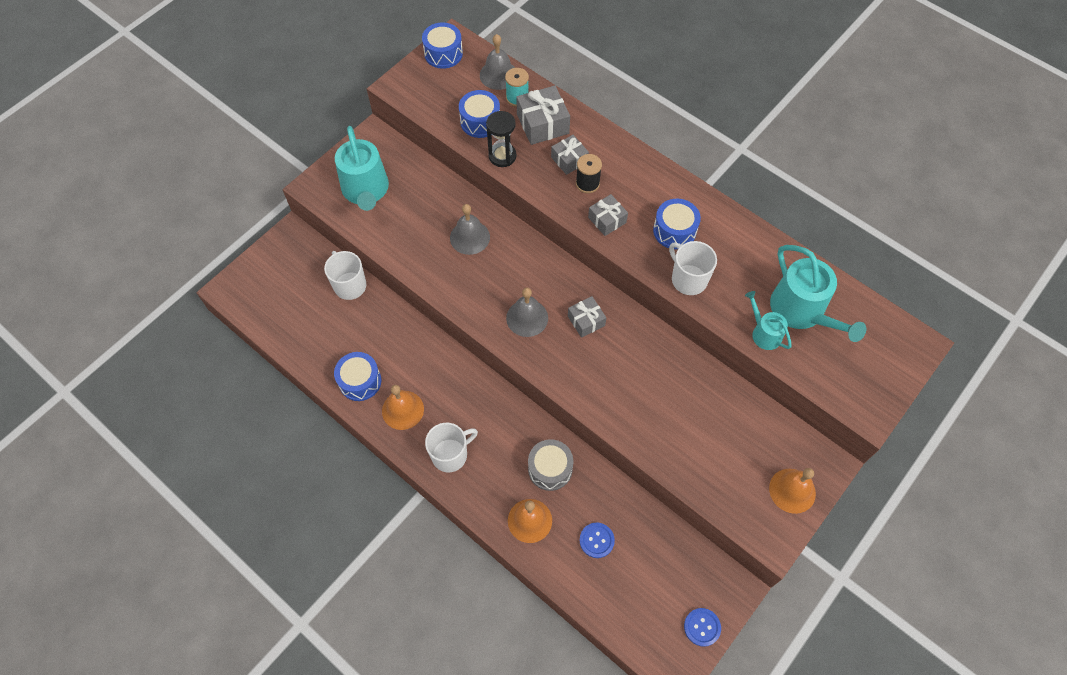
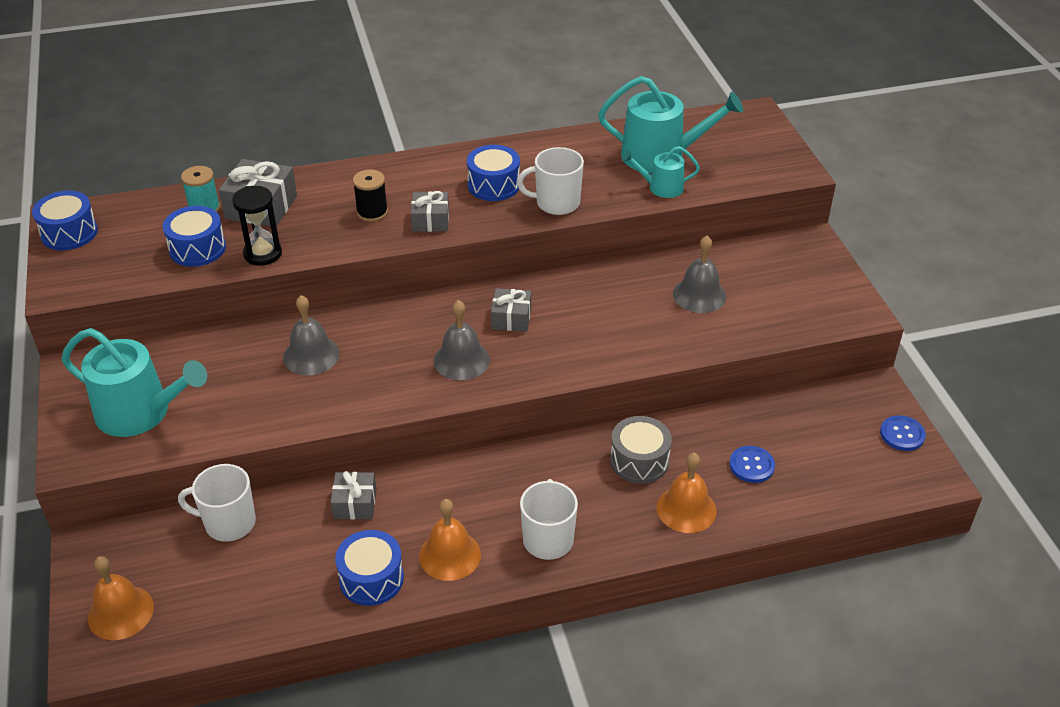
camera: 55 degrees left, 20 degrees down
grey bell [480,34,515,90] -> grey bell moved to [673,236,726,313]
grey gift [551,135,589,175] -> grey gift moved to [330,471,376,519]
orange bell [769,468,816,514] -> orange bell moved to [88,556,154,640]

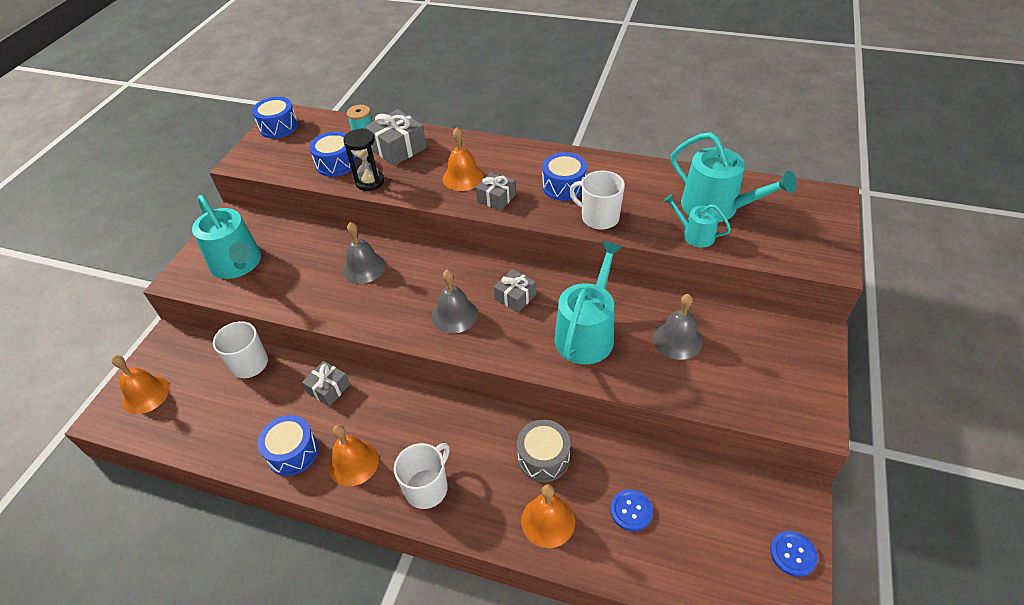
camera: 35 degrees right, 5 degrees up
black spool [353,169,388,222] -> orange bell [443,127,484,191]
none -> turquoise watering can [555,241,622,364]

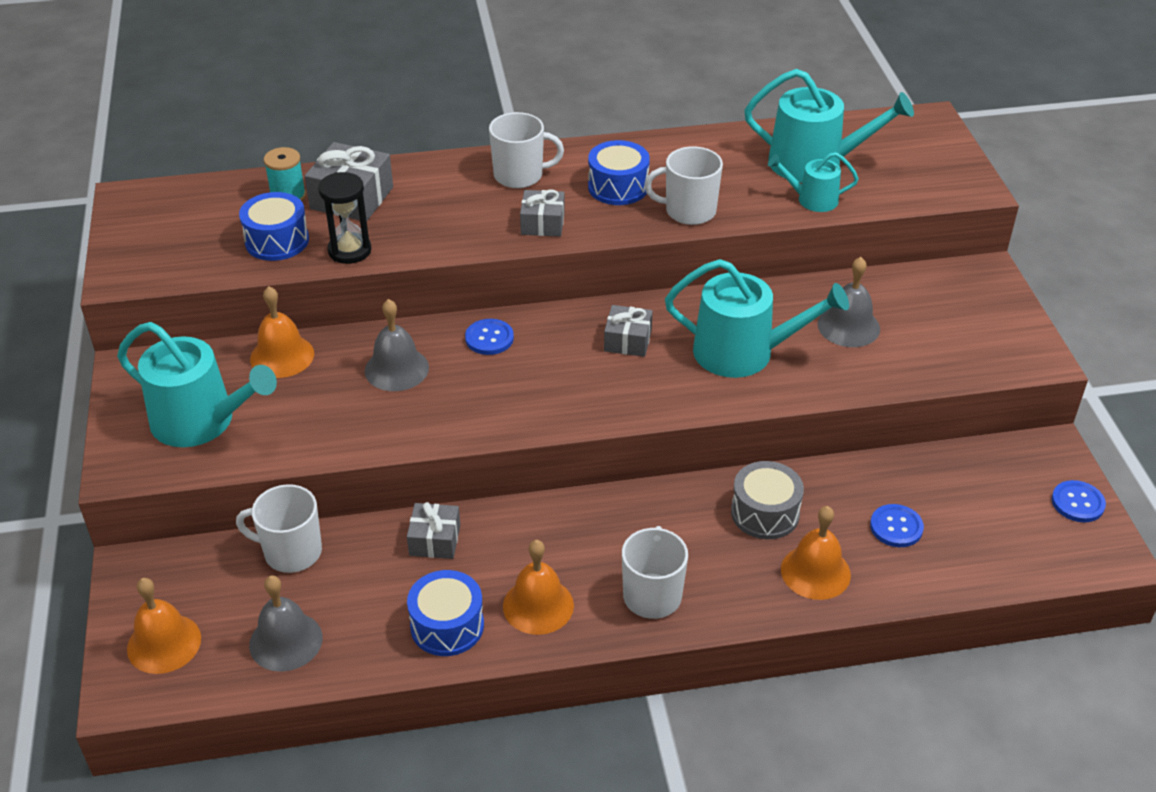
camera: 30 degrees left, 5 degrees down
blue drum [252,97,298,139] -> none
grey bell [432,270,478,333] -> grey bell moved to [249,575,322,672]
orange bell [443,127,484,191] -> orange bell moved to [250,286,314,378]
turquoise watering can [555,241,622,364] -> turquoise watering can turned 105 degrees clockwise [665,259,849,378]
none -> blue button [465,319,514,355]
none -> white mug [489,112,564,188]

